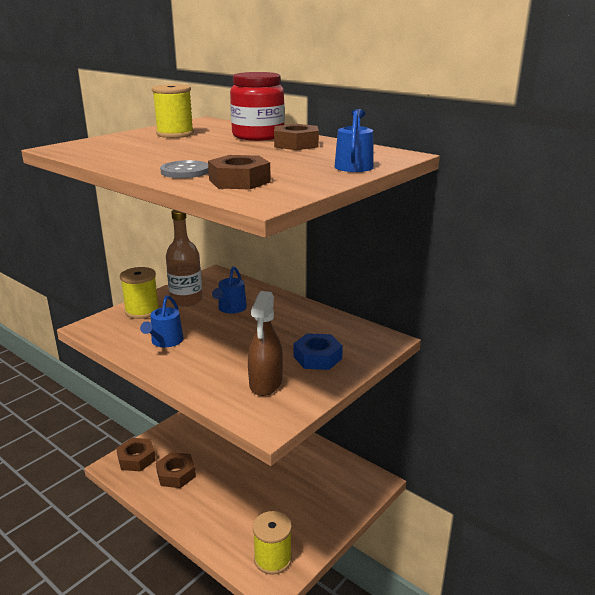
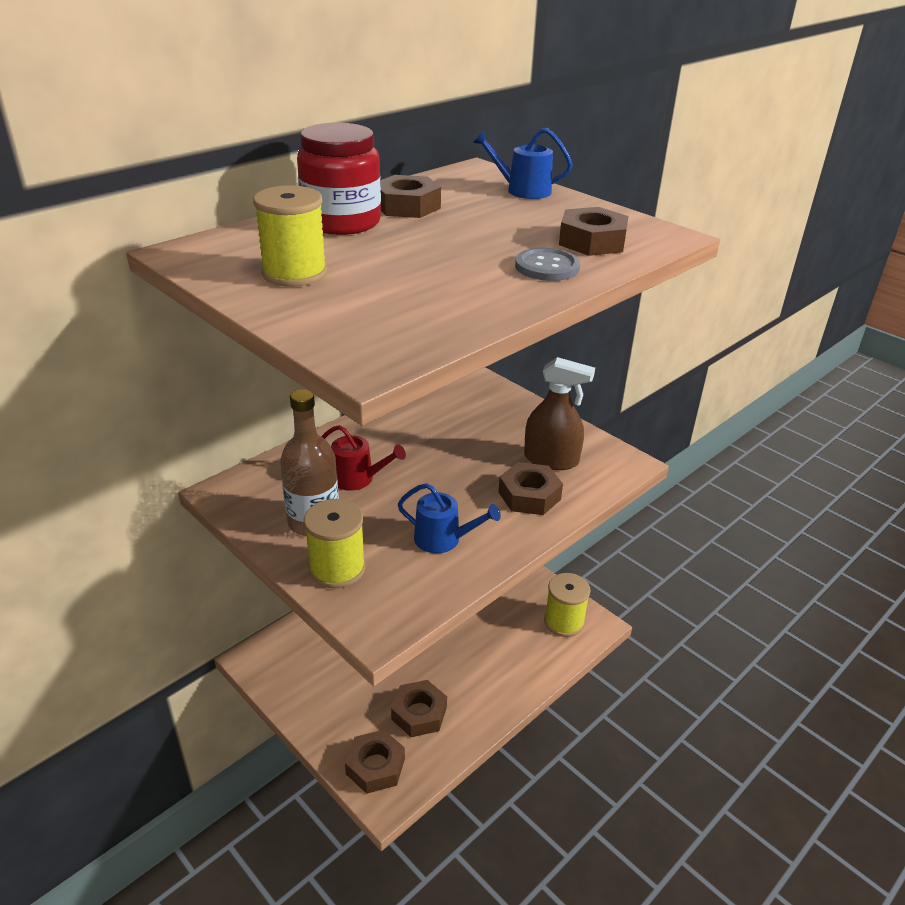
camera: 85 degrees left, 10 degrees up
blue watering can [212,266,247,313] -> red watering can [321,425,406,491]
blue nut [293,333,343,370] -> none
none -> brown nut [498,462,563,515]

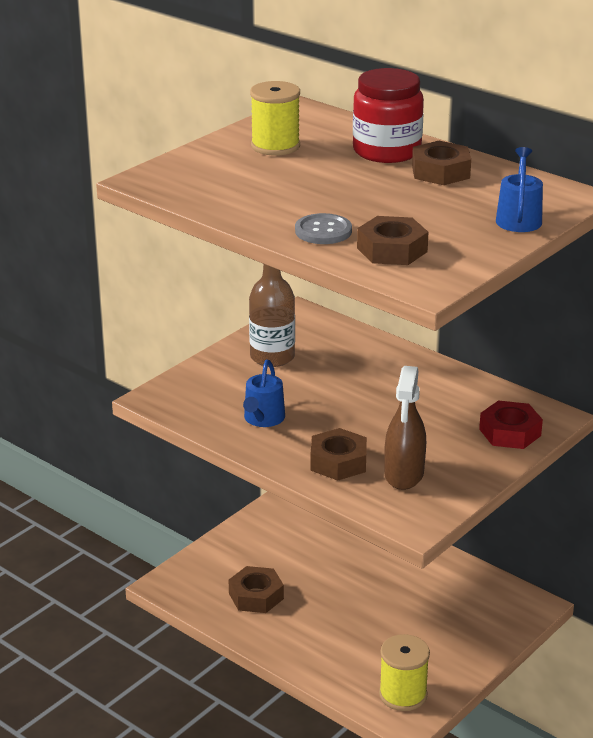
camera: 85 degrees right, 5 degrees down
yellow spool [304,499,366,589] -> none
red watering can [321,425,406,491] -> none
brown nut [345,730,405,794] -> none
none -> red nut [479,401,543,449]

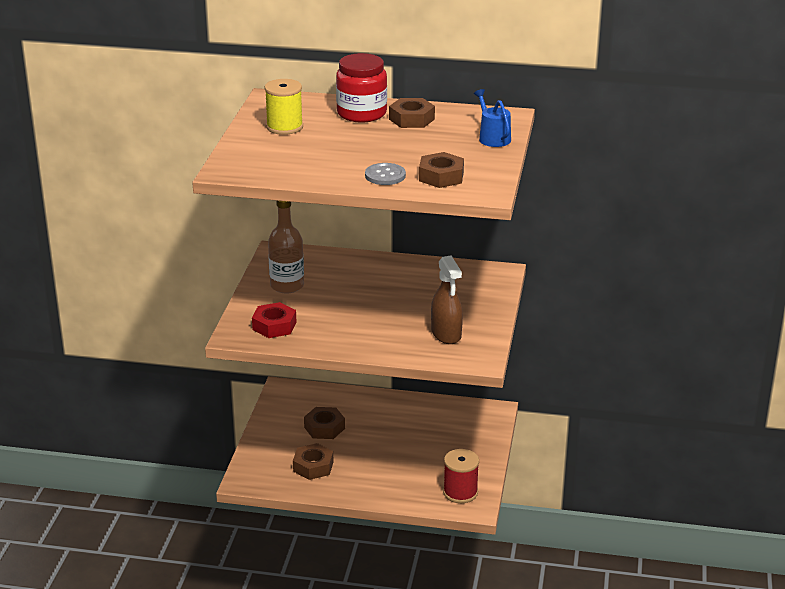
camera: 30 degrees left, 0 degrees up
blue watering can [243,360,285,427] -> none
brown nut [310,428,367,481] -> brown nut moved to [304,407,345,439]
yellow spool [379,634,430,711] -> red spool [443,449,479,503]
red nut [479,401,543,449] -> red nut moved to [252,302,296,338]

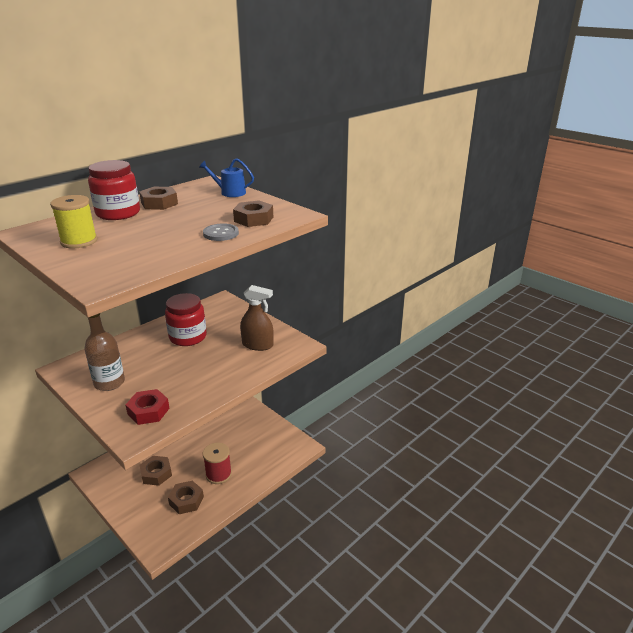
camera: 55 degrees left, 0 degrees up
red spool [443,449,479,503] -> red spool moved to [203,443,232,484]
none -> red jar [165,293,207,346]

